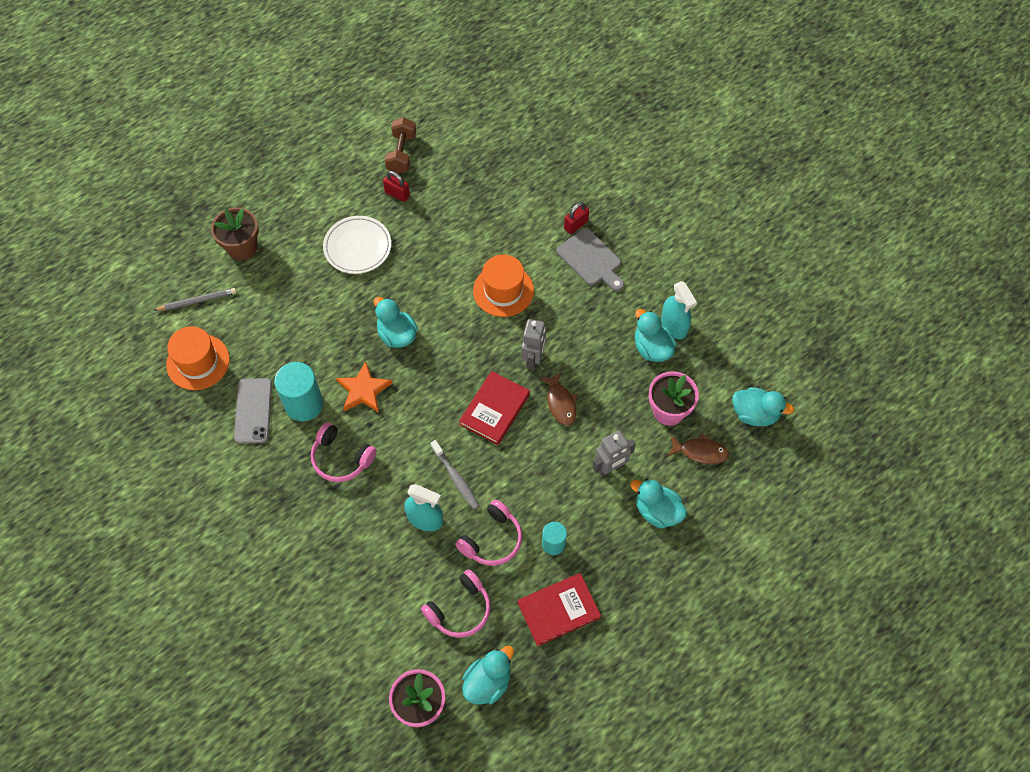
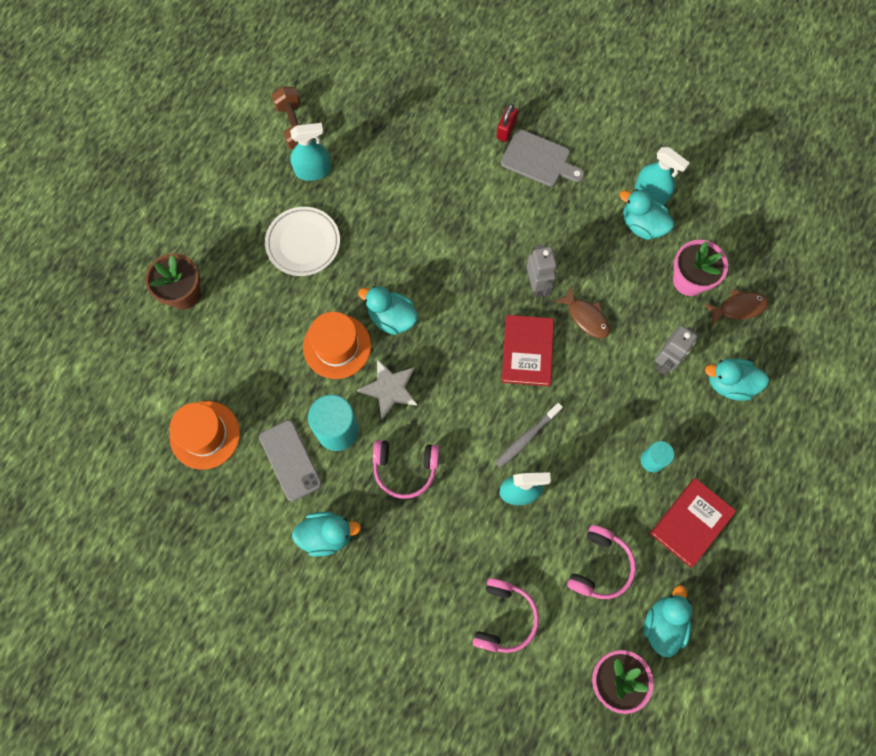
camera: 25 degrees left, 10 degrees up
grey pencil [153,288,236,311] -> none
orange star [336,362,392,413] -> white star [357,359,417,419]
red padlock [383,171,410,202] -> turquoise spray bottle [290,123,331,181]
grey toothbrush [431,440,480,510] -> grey toothbrush turned 105 degrees clockwise [495,403,563,468]
pink headphones [455,500,522,566] -> pink headphones moved to [473,578,539,653]
orange hat [473,254,534,317] -> orange hat moved to [303,312,371,379]
turquoise duck [732,387,794,426] -> turquoise duck moved to [292,512,361,557]

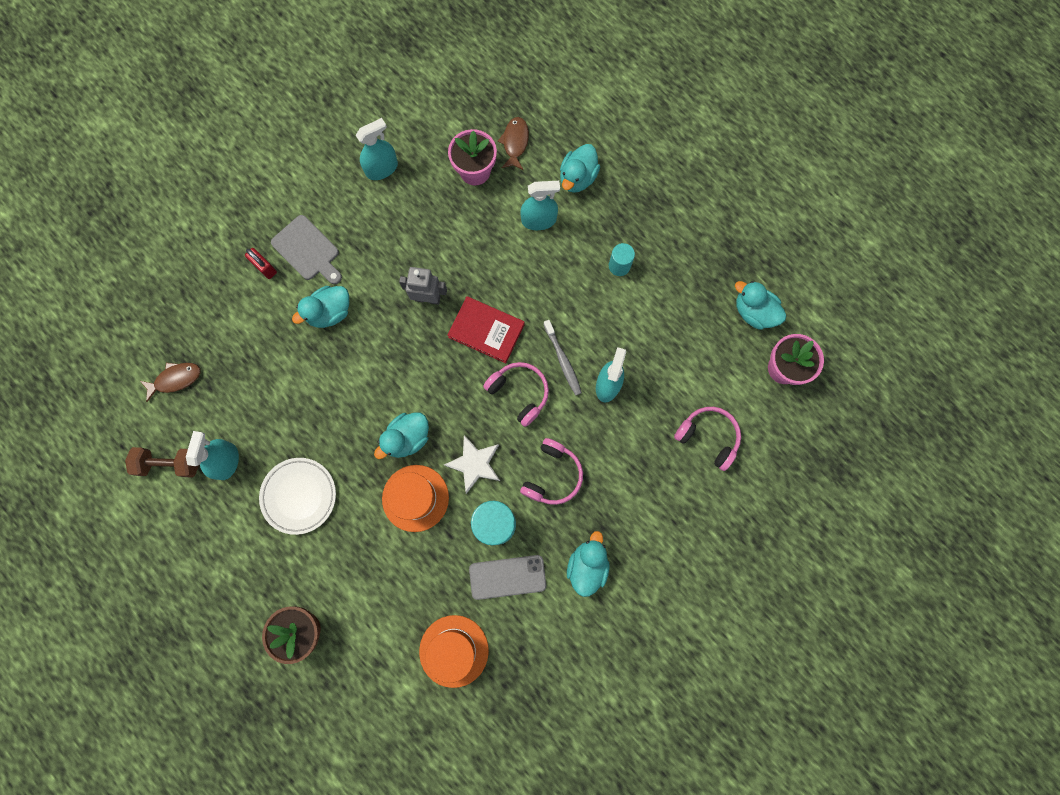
camera: 70 degrees left, 5 degrees up
grey cutting board [501,129,585,186] -> grey cutting board turned 90 degrees clockwise [271,215,342,284]
brown fish [554,286,610,338] -> brown fish moved to [140,363,201,402]
pink headphones [567,525,636,599] -> pink headphones moved to [483,362,549,427]
turquoise duck [620,189,674,240] -> turquoise duck moved to [292,286,349,328]
red book [650,478,736,567] -> none
grey robot [655,326,698,375] -> turquoise spray bottle [520,181,560,230]

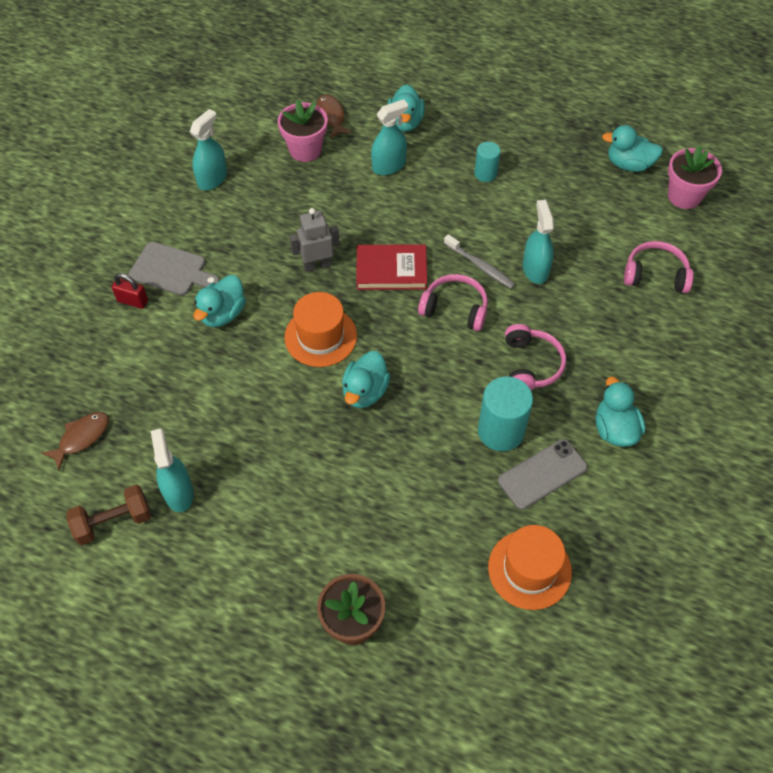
camera: 25 degrees left, 20 degrees down
white plate [259,458,336,535] -> none
orange hat [382,465,449,532] -> orange hat moved to [284,292,357,367]
white star [444,435,500,494] -> none

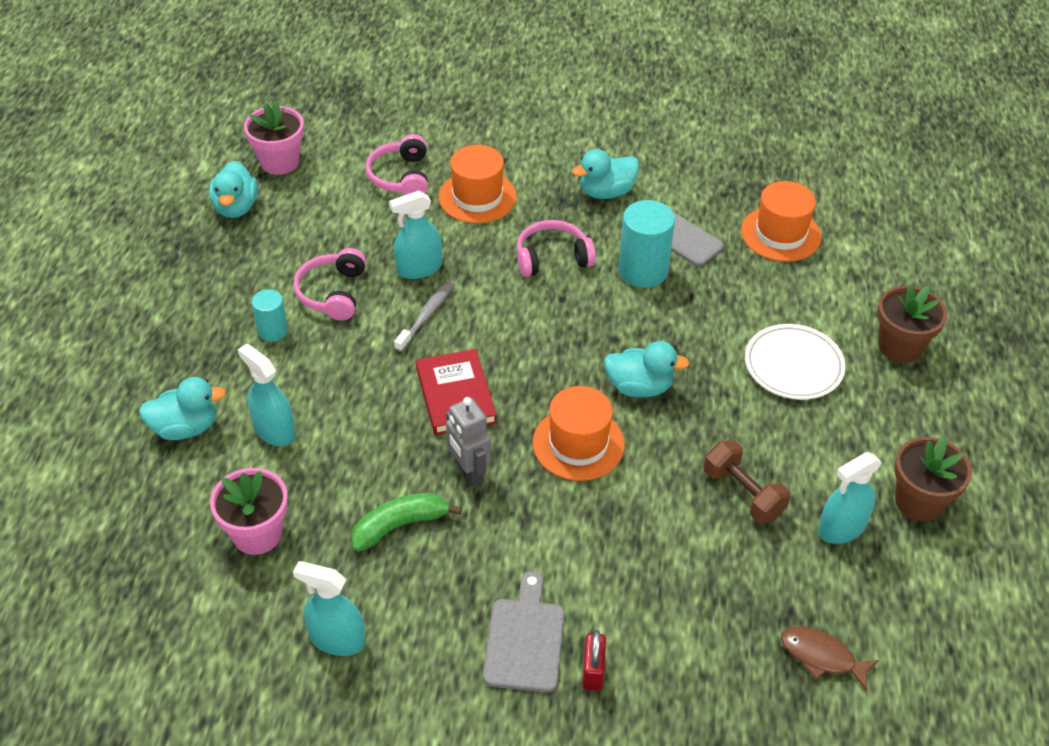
camera: 105 degrees left, 10 degrees down
brown dumbbell [66,485,151,545] -> brown dumbbell moved to [704,440,791,523]
turquoise duck [193,275,246,327] -> none
brown fish [317,95,352,138] -> none
pink headphones [418,274,488,331] -> pink headphones moved to [293,248,366,321]
none -> green banana [351,493,462,552]
none -> orange hat [438,145,517,223]
none -> white plate [745,324,846,400]
none -> brown flower pot [894,437,972,521]

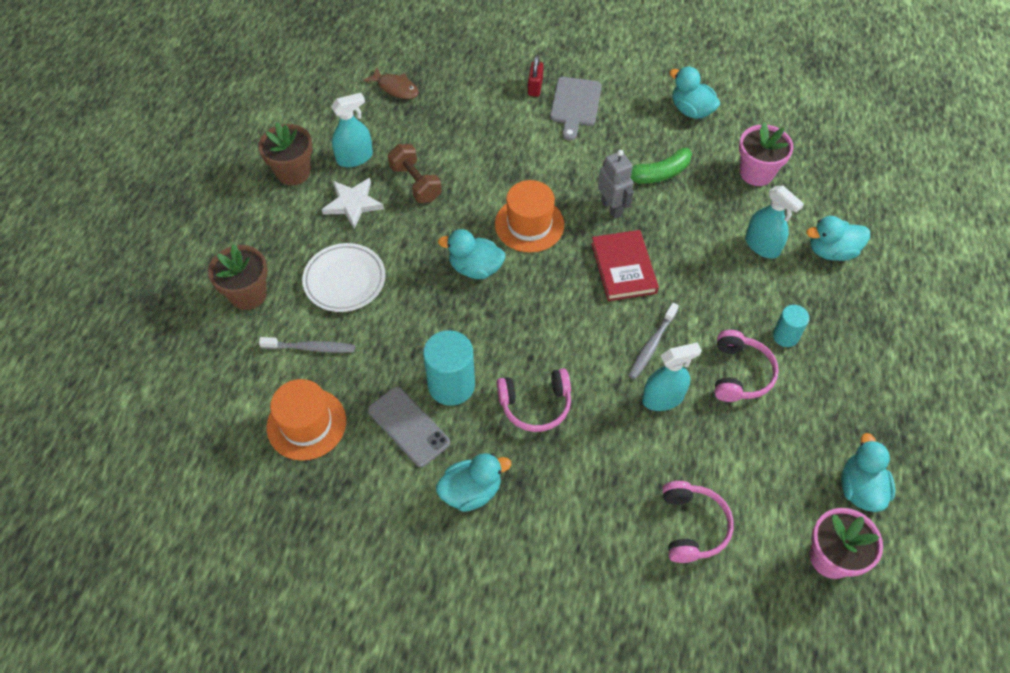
camera: 175 degrees left, 10 degrees up
turquoise spray bottle [293,561,365,656] -> turquoise duck [669,67,720,119]
orange hat [438,145,517,223] -> none
none -> grey toothbrush [259,337,355,353]
none -> white star [322,178,384,229]

